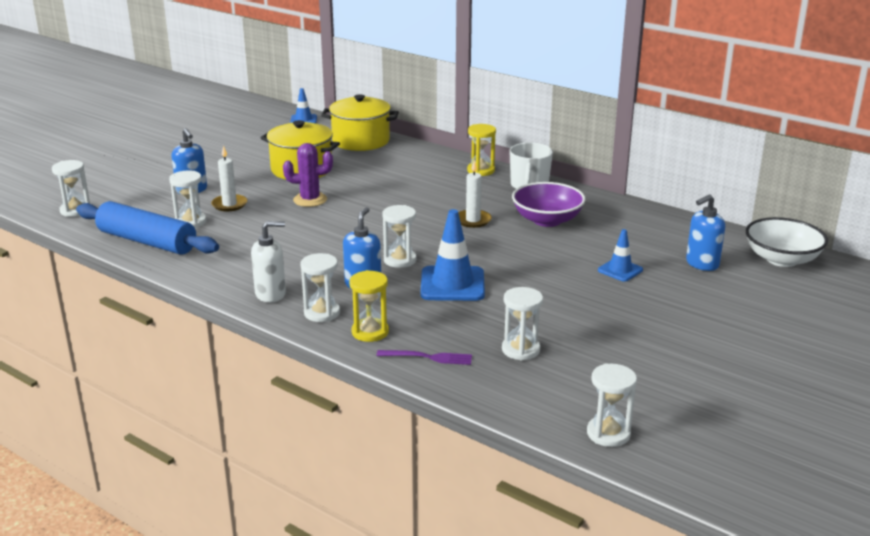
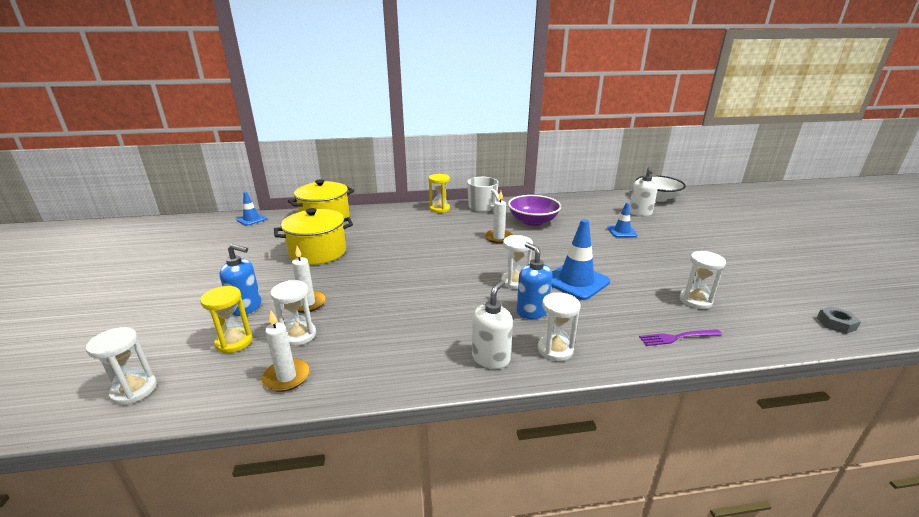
camera: 45 degrees left, 0 degrees up
blue rolling pin [76,201,219,255] -> white candle [261,311,310,392]
purple cactus [283,143,333,207] -> none
yellow hourglass [349,270,389,342] -> yellow hourglass moved to [200,286,253,353]
purple fork [377,350,472,365] -> purple fork turned 150 degrees counterclockwise [639,329,722,346]
white hourglass [587,363,637,447] -> grey nut [817,306,861,334]
blue soap dispenser [686,195,725,271] -> white soap dispenser [629,166,658,216]

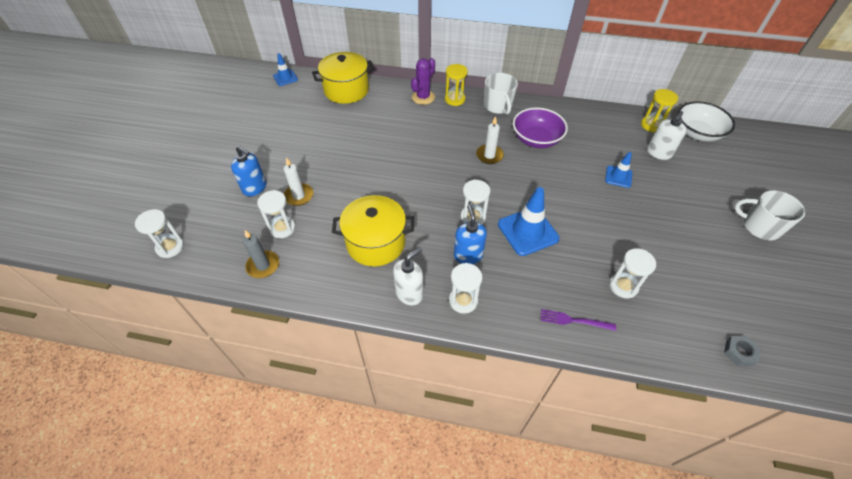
camera: 20 degrees right, 25 degrees up
yellow hourglass [200,286,253,353] -> yellow hourglass moved to [641,89,678,132]
white candle [261,311,310,392] -> grey candle [243,230,279,278]
yellow pot [274,208,353,265] -> yellow pot moved to [332,195,414,266]
none -> purple cactus [411,58,435,105]
none -> white mug [734,190,805,240]

